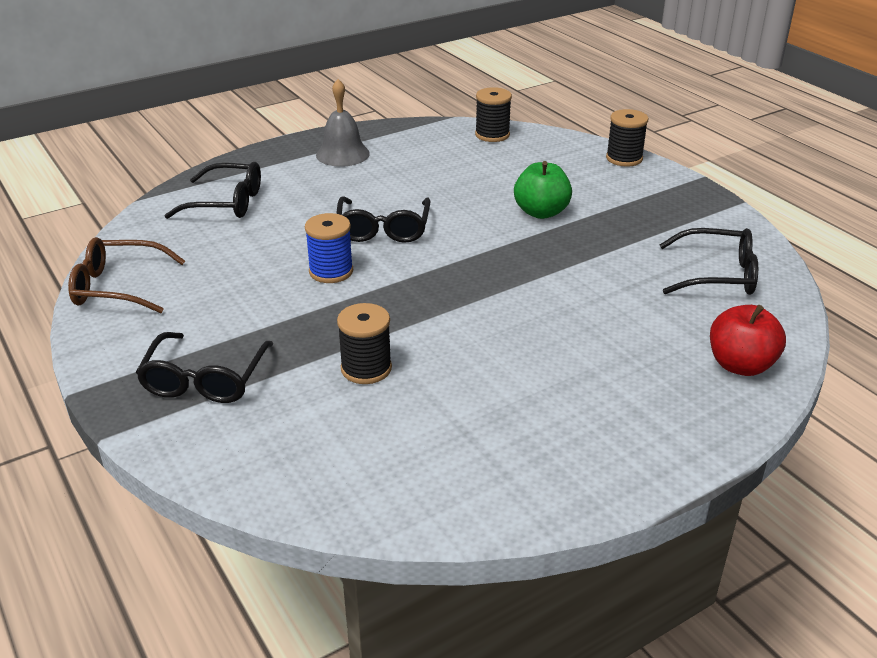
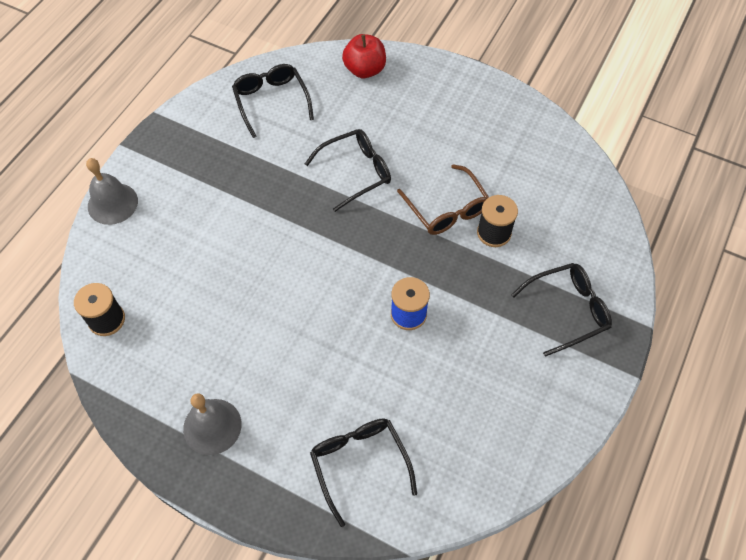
camera: 120 degrees left, 25 degrees up
brown glasses [68,237,185,313] -> brown glasses moved to [397,164,489,235]
black glasses [336,197,431,243] -> black glasses moved to [305,129,391,212]
green apple [514,161,572,219] -> none
black spool [606,109,648,167] -> grey bell [86,158,138,225]

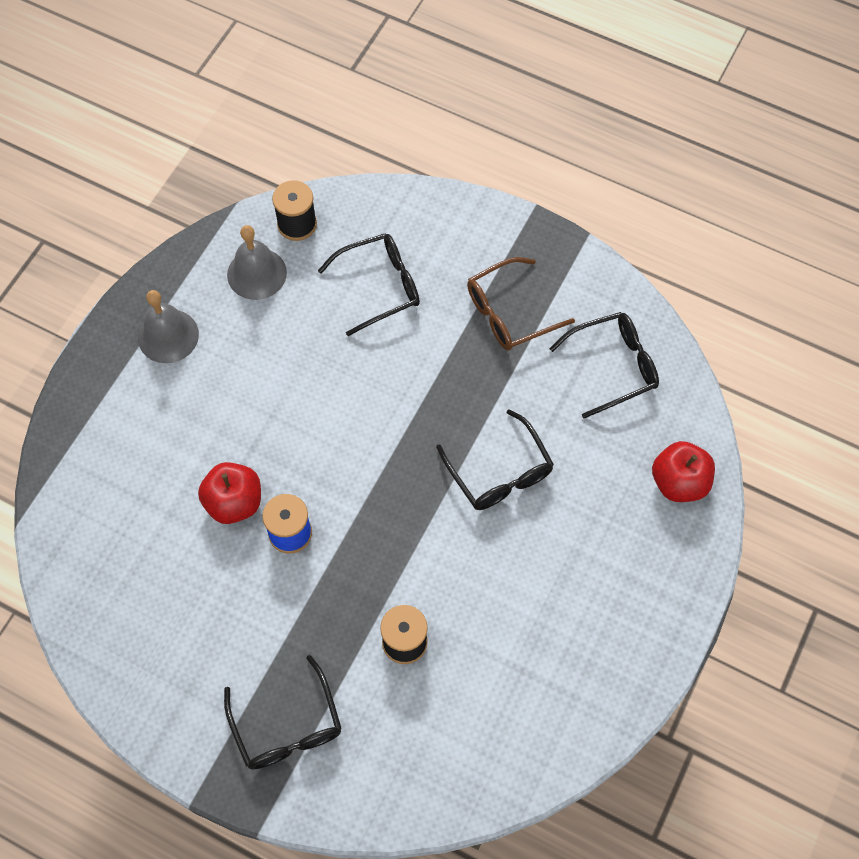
camera: 90 degrees right, 5 degrees up
grey bell [86,158,138,225] -> grey bell moved to [227,225,287,300]
black glasses [310,418,417,527] -> black glasses moved to [318,233,420,336]
brown glasses [397,164,489,235] -> brown glasses moved to [467,257,575,350]
none -> red apple [198,462,261,524]

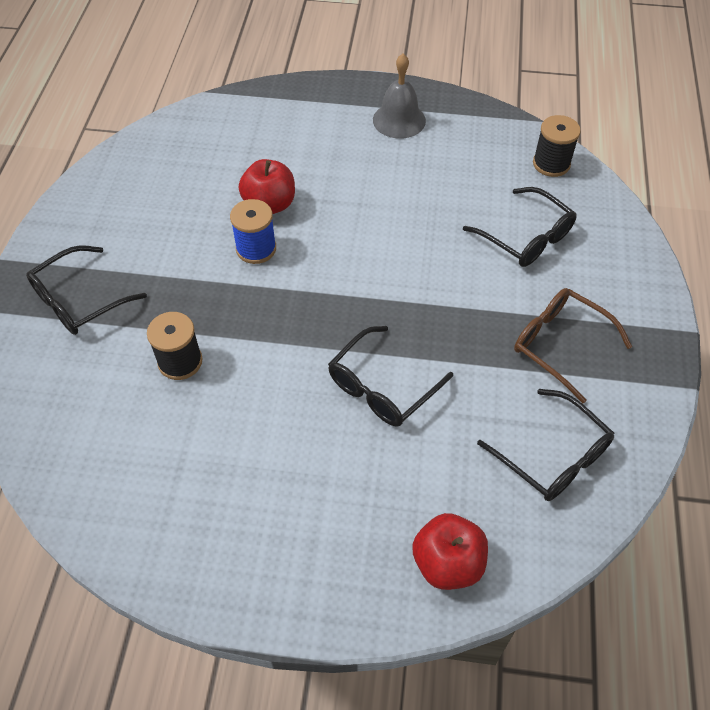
camera: 70 degrees right, 10 degrees down
grey bell [227,225,287,300] -> none

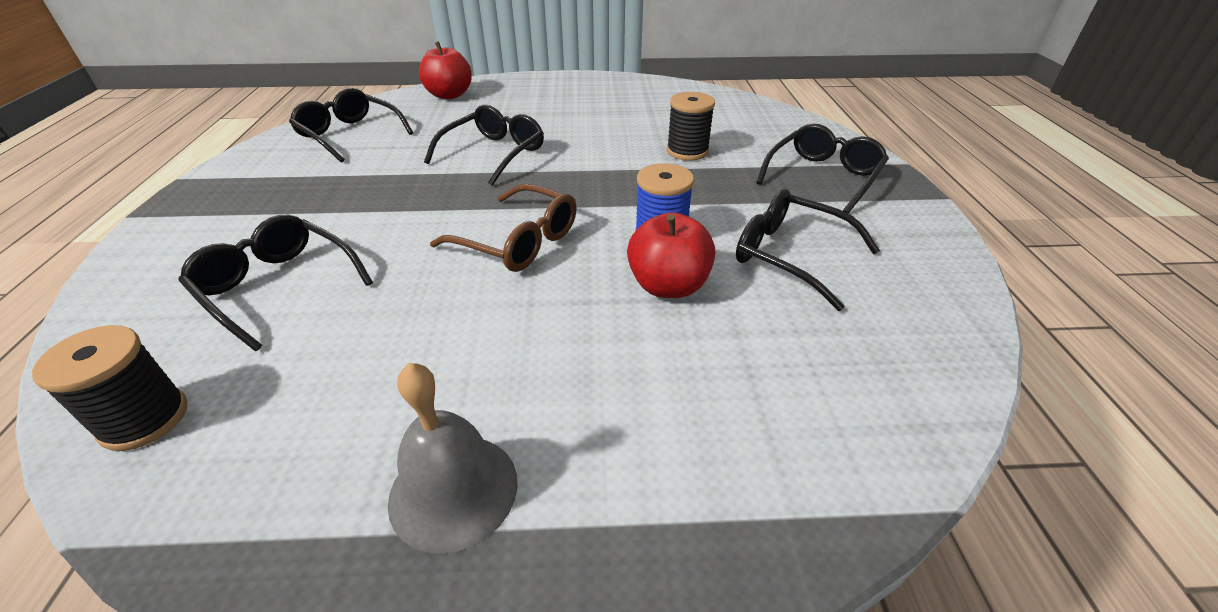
camera: 170 degrees right, 15 degrees down
brown glasses [514,288,632,403] -> brown glasses moved to [430,184,577,272]
none -> black glasses [736,189,880,311]

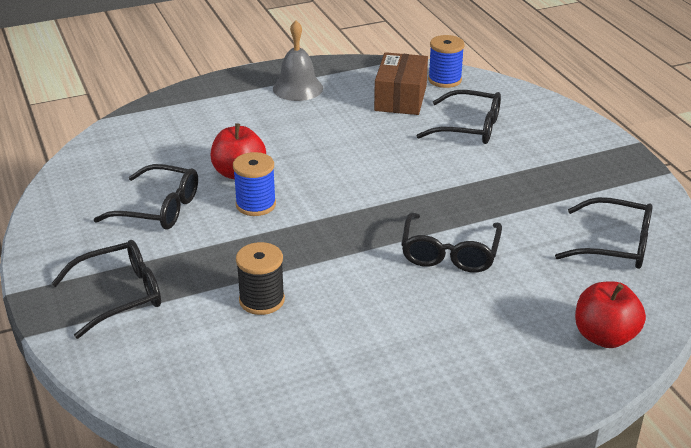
camera: 160 degrees right, 5 degrees down
black spool [32,325,188,451] -> blue spool [428,35,465,88]
brown glasses [430,184,577,272] -> none
black glasses [756,123,889,213] -> black glasses turned 135 degrees counterclockwise [51,240,161,339]
none -> brown box [374,52,428,115]

